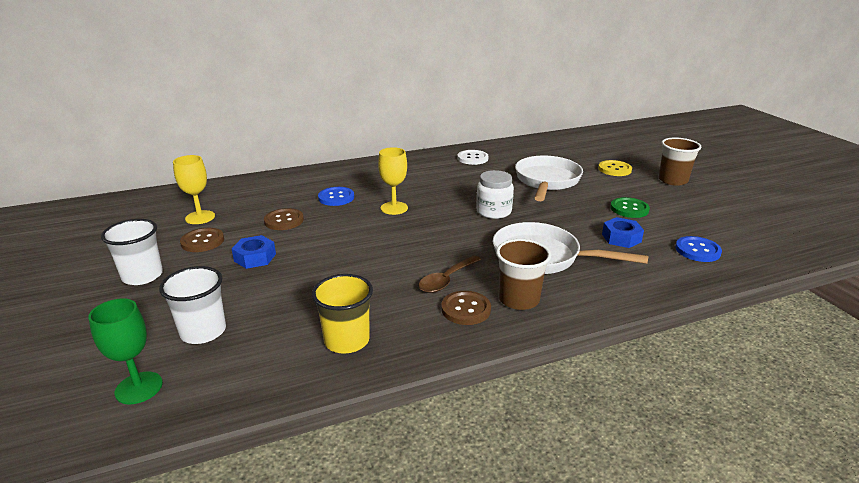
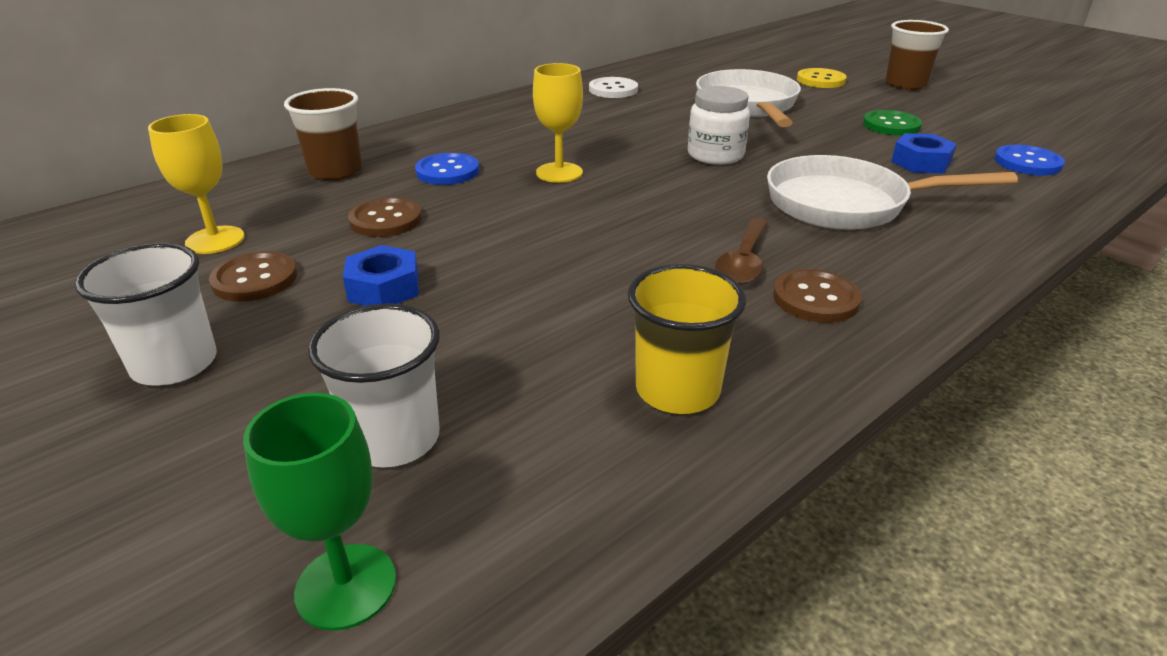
camera: 20 degrees left, 5 degrees up
brown cup [496,239,551,310] -> brown cup moved to [284,88,362,180]

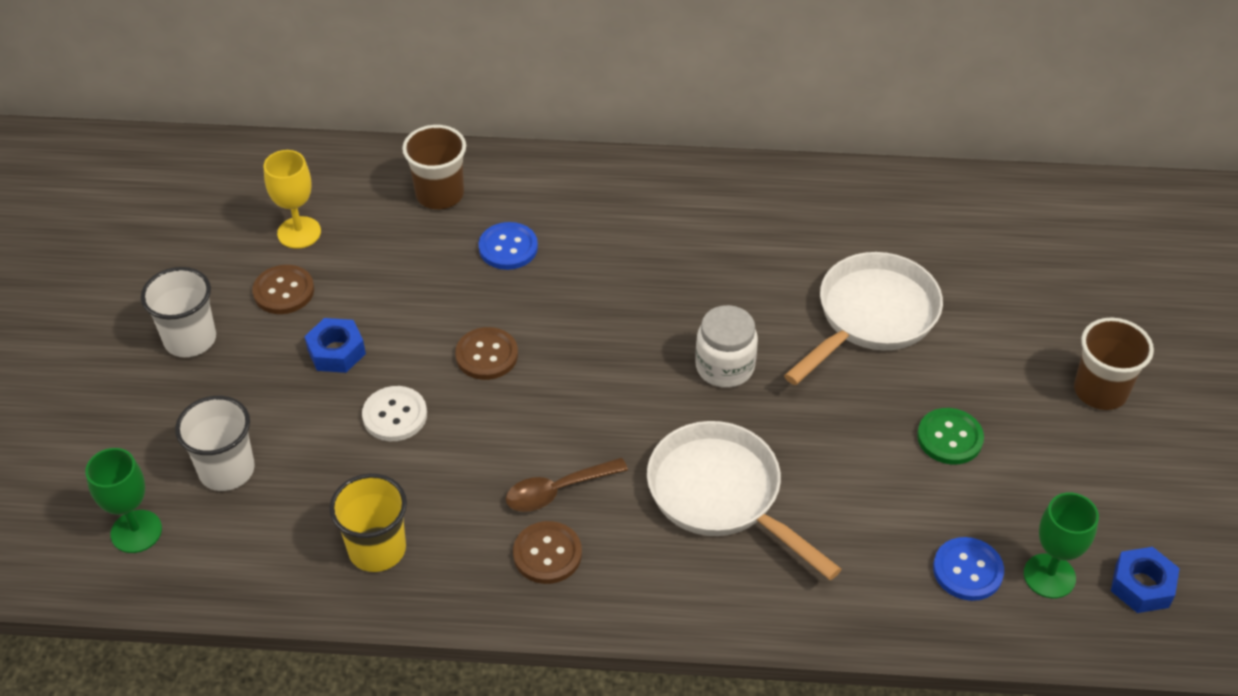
camera: 45 degrees right, 15 degrees up
brown button [348,197,422,237] -> brown button moved to [455,327,518,380]
yellow goblet [533,63,583,183] -> none
white button [589,77,638,98] -> white button moved to [362,386,427,441]
yellow button [797,68,847,88] -> none
blue nut [891,133,957,174] -> blue nut moved to [1111,547,1180,613]
none -> green goblet [1024,493,1099,598]

